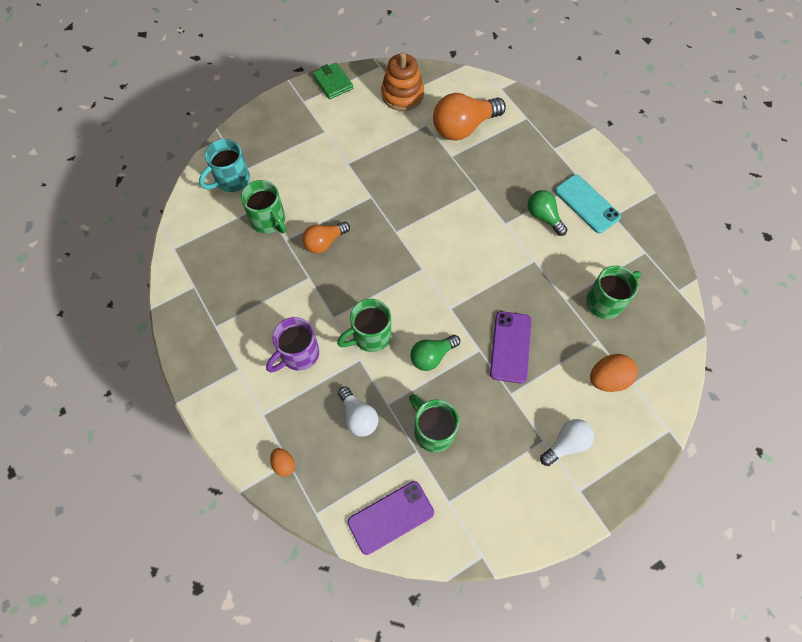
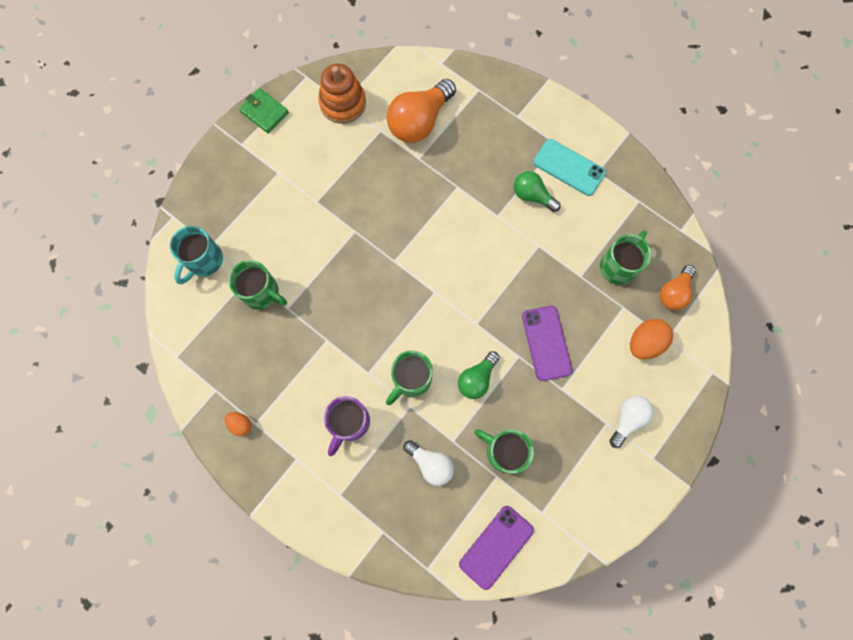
camera: 20 degrees left, 10 degrees up
orange egg [270,448,295,477] -> orange egg moved to [225,412,251,436]
orange light bulb [302,221,350,254] -> orange light bulb moved to [660,265,695,310]

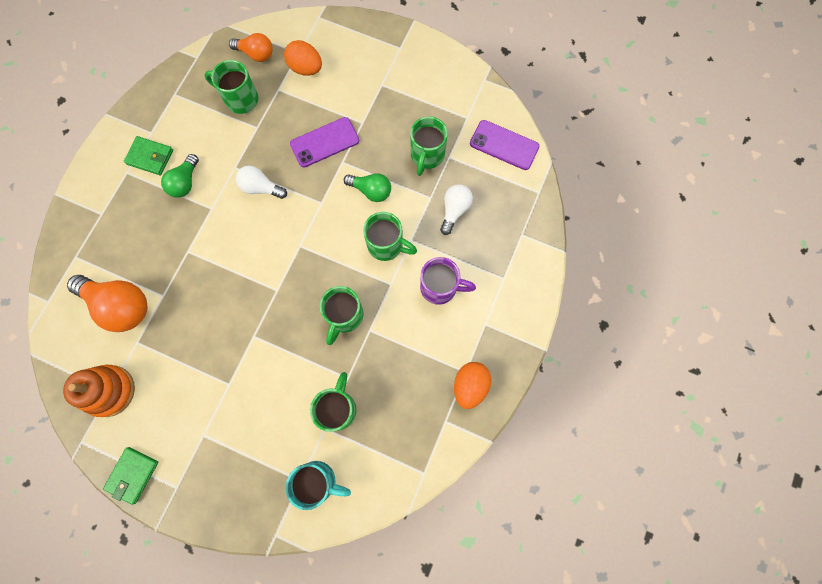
camera: 105 degrees left, 0 degrees up
orange egg [225,412,251,436] -> orange egg [454,362,491,409], size x1.71
turquoise phone [533,139,606,196] -> green wallet [124,136,173,176]
white light bulb [610,396,654,448] -> white light bulb moved to [236,165,287,199]
none -> green mug [320,286,363,345]

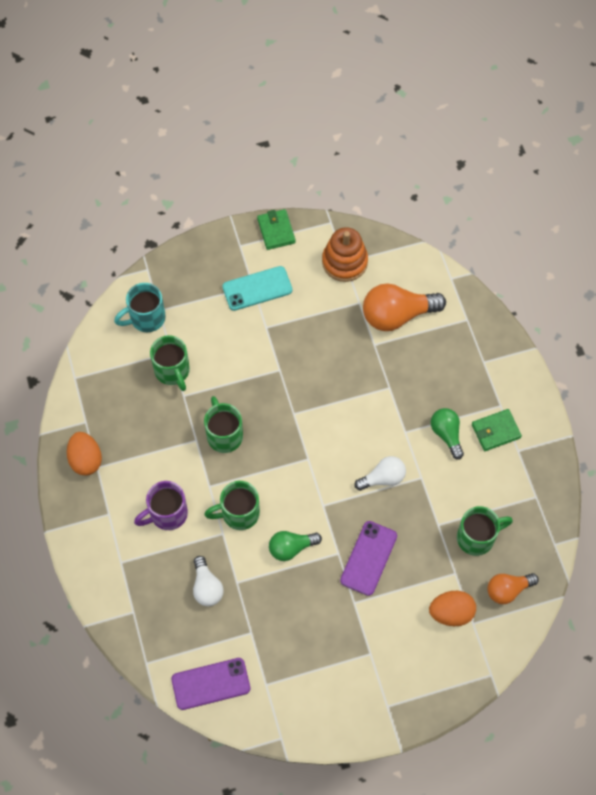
camera: 140 degrees right, 10 degrees down
green mug [410,116,448,176] -> none
none -> turquoise phone [222,266,292,311]

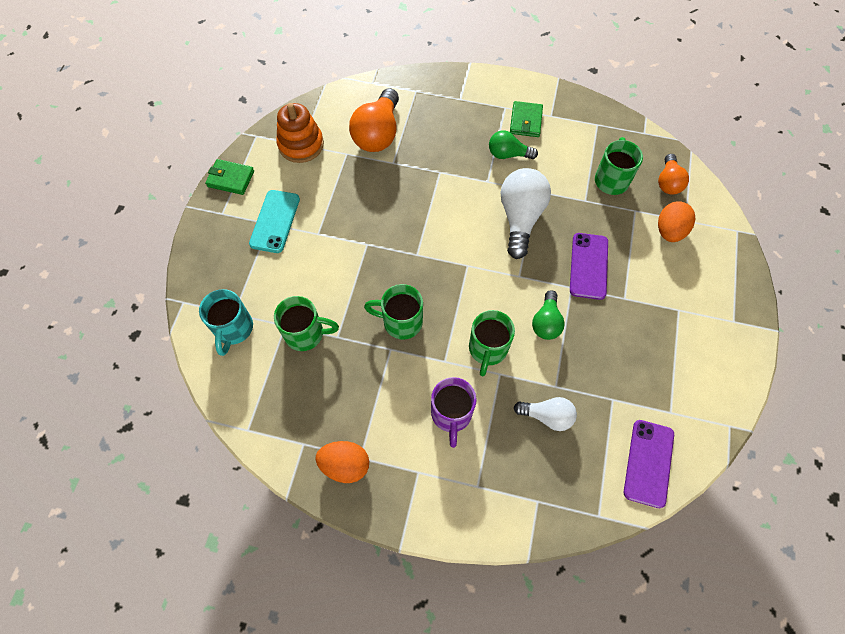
camera: 60 degrees left, 0 degrees up
purple phone [340,521,397,596] -> purple phone turned 45 degrees clockwise [570,233,608,300]
white light bulb [354,456,406,491] -> white light bulb [500,168,551,259], size x1.70

